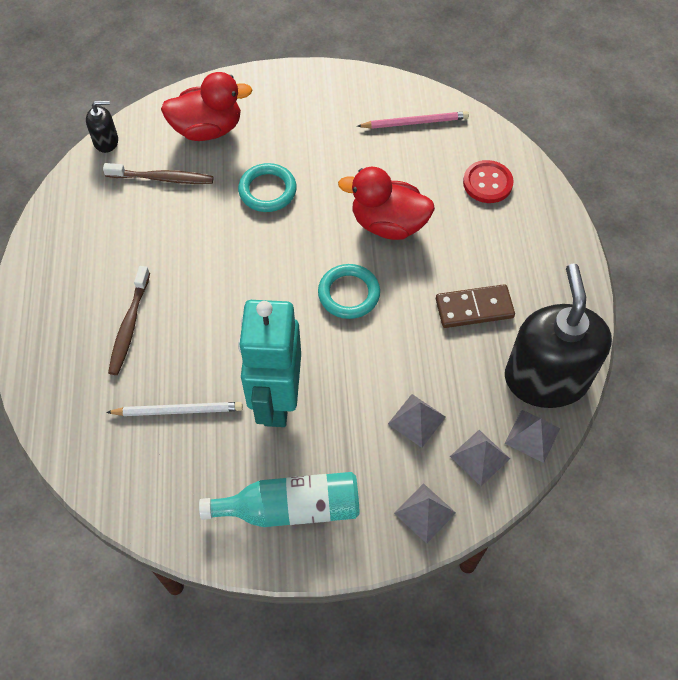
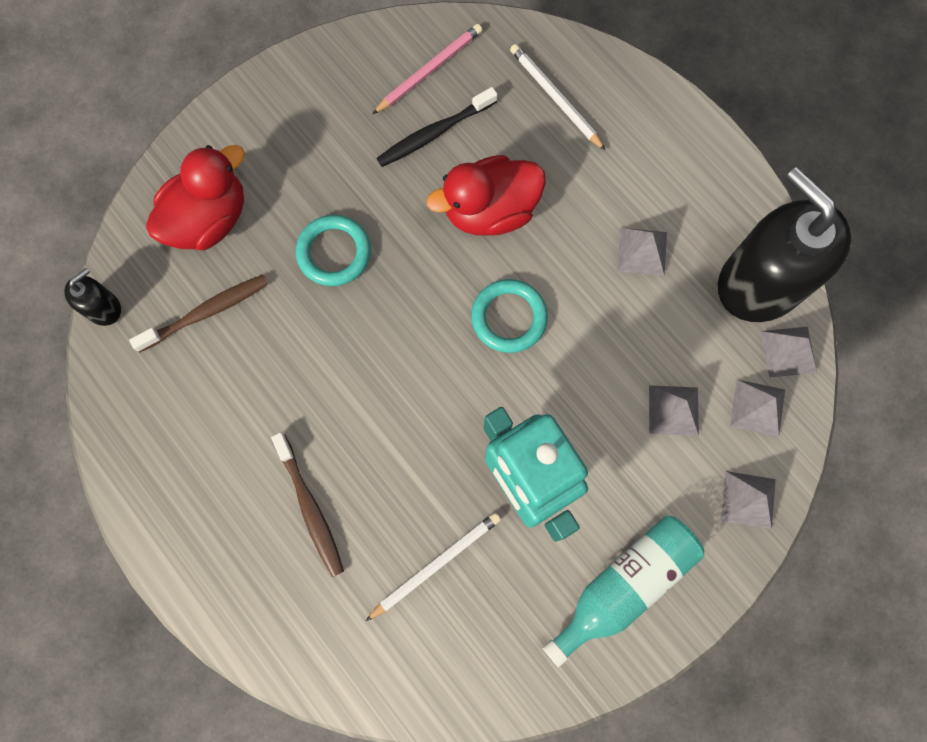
camera: 35 degrees left, 15 degrees up
brown domino [436,284,515,328] -> grey pyramid [617,228,667,276]
red button [463,160,514,203] -> white pencil [510,44,606,151]
none -> black toothbrush [377,87,497,167]

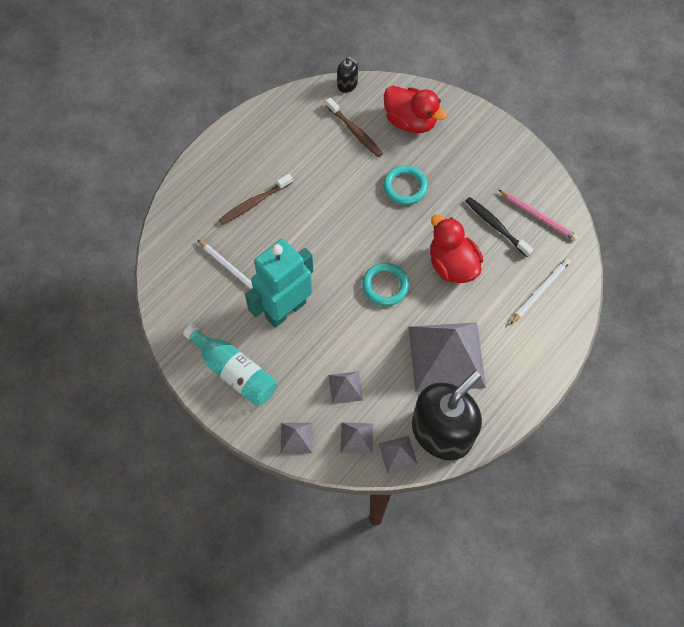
camera: 80 degrees right, 10 degrees down
grey pyramid [617,228,667,276] -> grey pyramid [409,322,486,392], size x2.30

